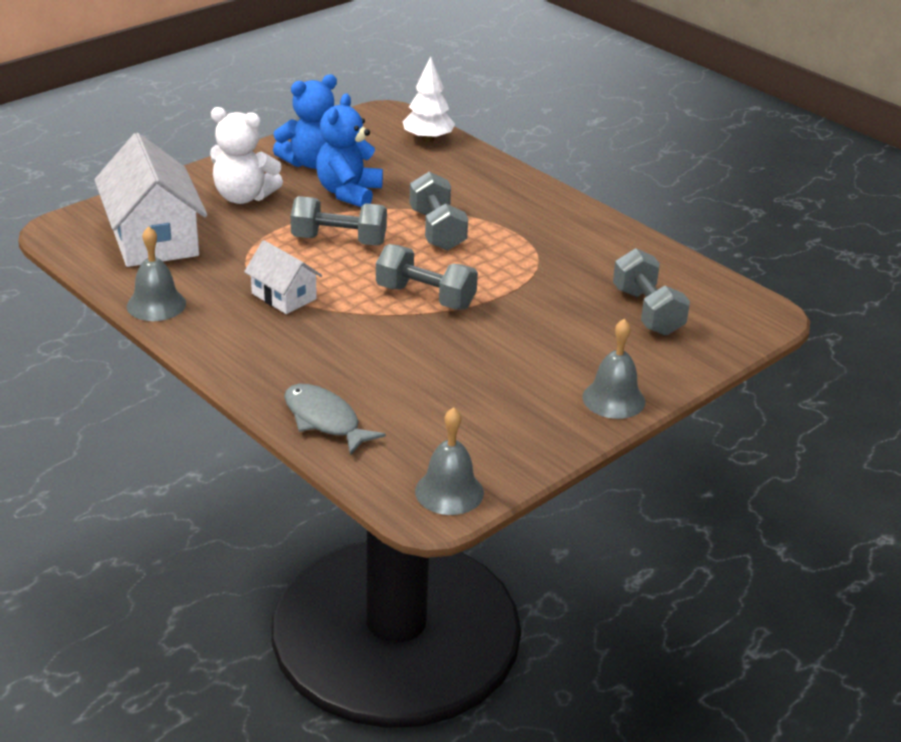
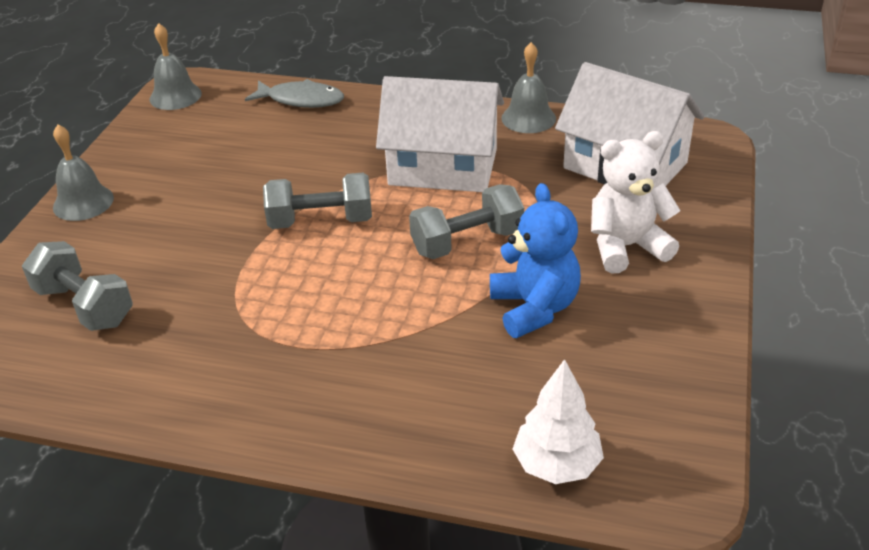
camera: 150 degrees right, 5 degrees up
white house [244,240,322,314] -> white house [376,76,504,192], size x1.86
blue teddy bear [273,74,337,169] -> none
grey dumbbell [410,172,468,251] -> none

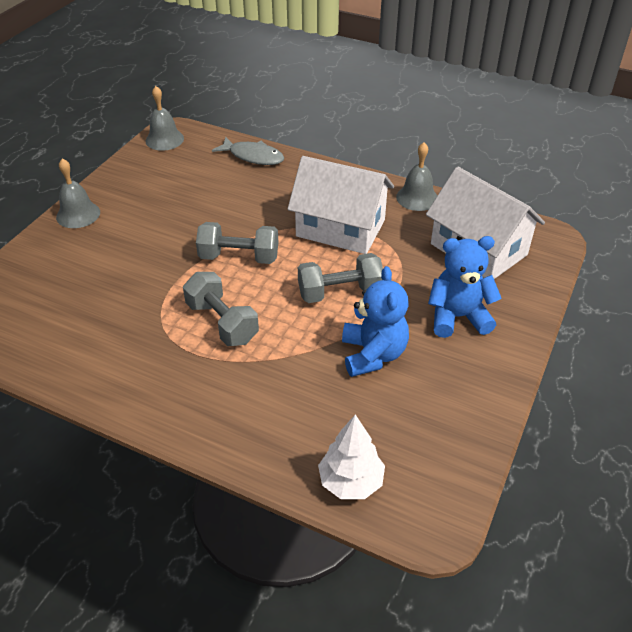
camera: 10 degrees right, 5 degrees up
grey dumbbell [22,241,133,331] -> grey dumbbell moved to [183,272,259,346]
white teddy bear [591,131,681,273] -> blue teddy bear [428,236,502,338]

